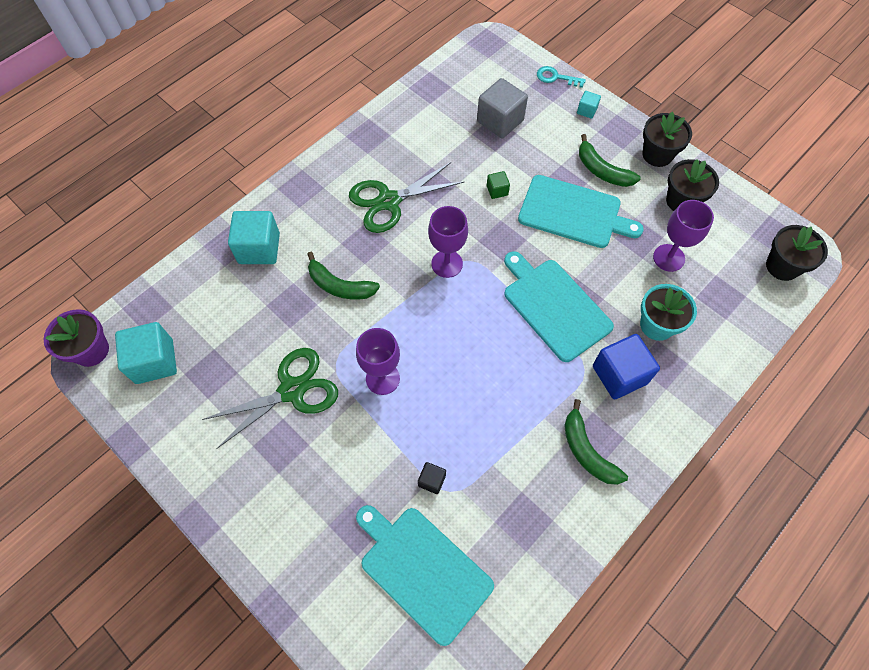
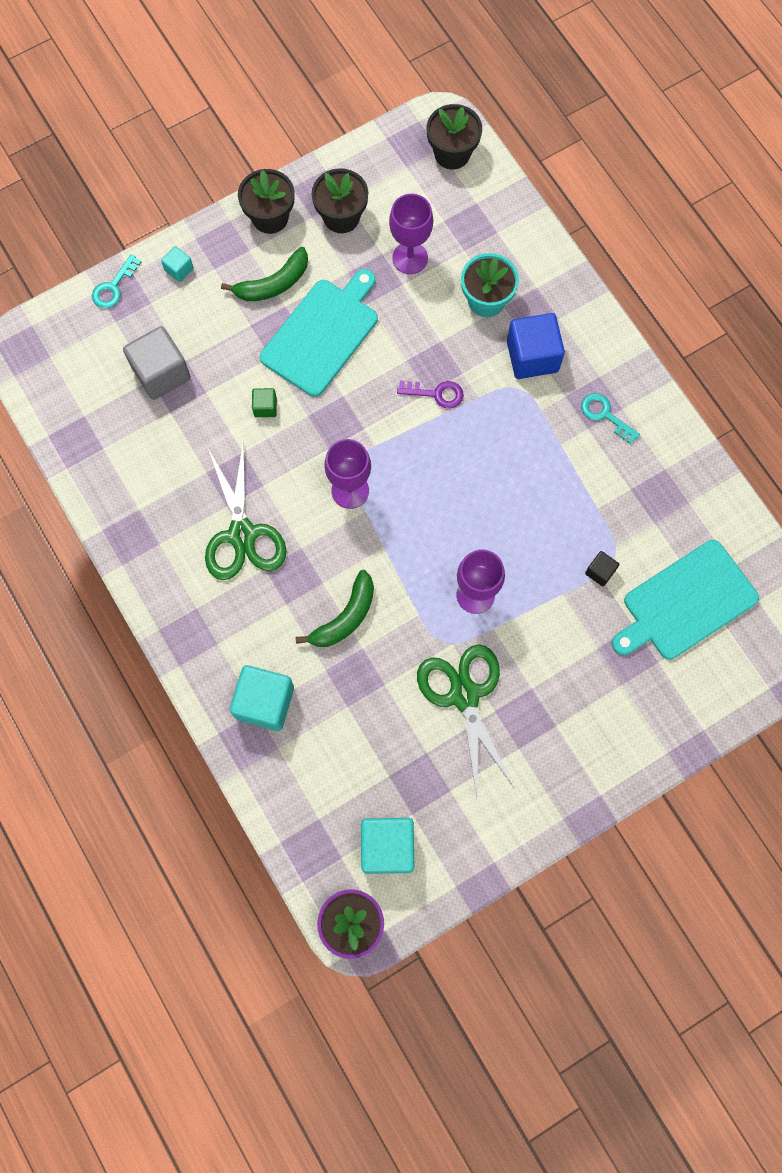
camera: 75 degrees left, 10 degrees up
turquoise cutting board [504,251,614,362] -> purple key [397,380,464,408]
green banana [564,399,628,485] -> turquoise key [581,393,640,444]

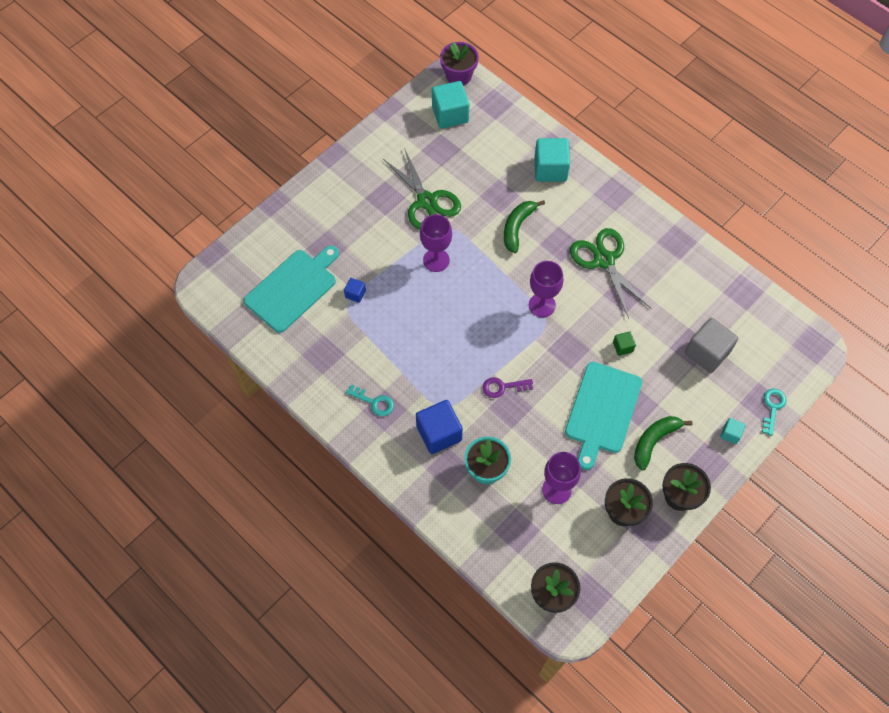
camera: 165 degrees right, 10 degrees down
black cube [585,551,619,586] -> blue cube [344,278,366,303]

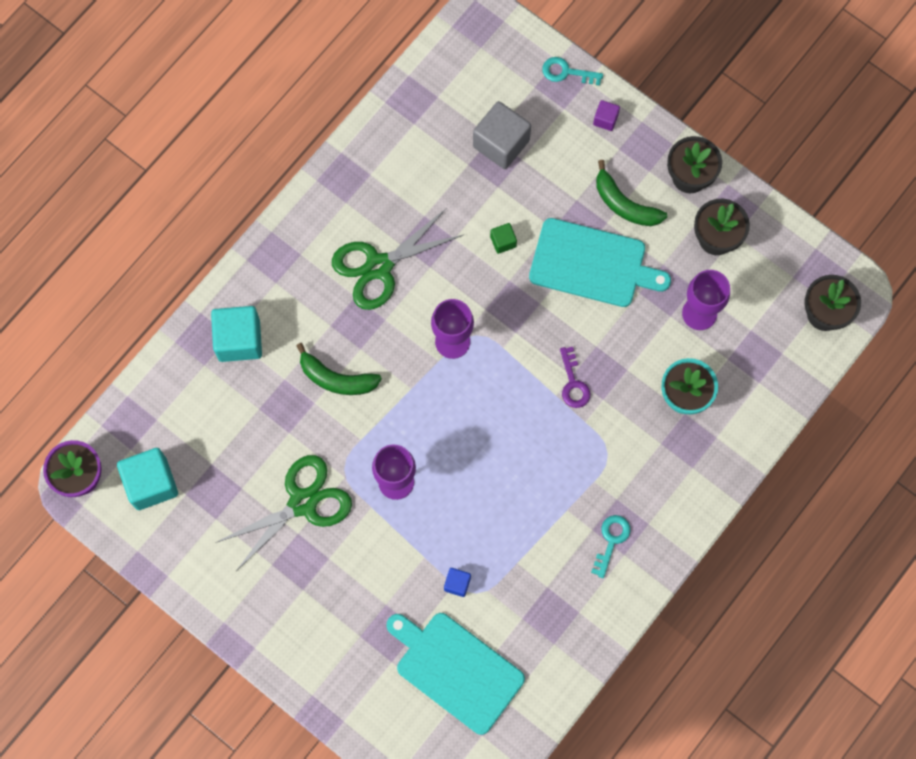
camera: 95 degrees left, 10 degrees up
blue cube [416,400,463,454] -> none
turquoise cube [720,418,745,444] -> purple cube [593,100,620,131]

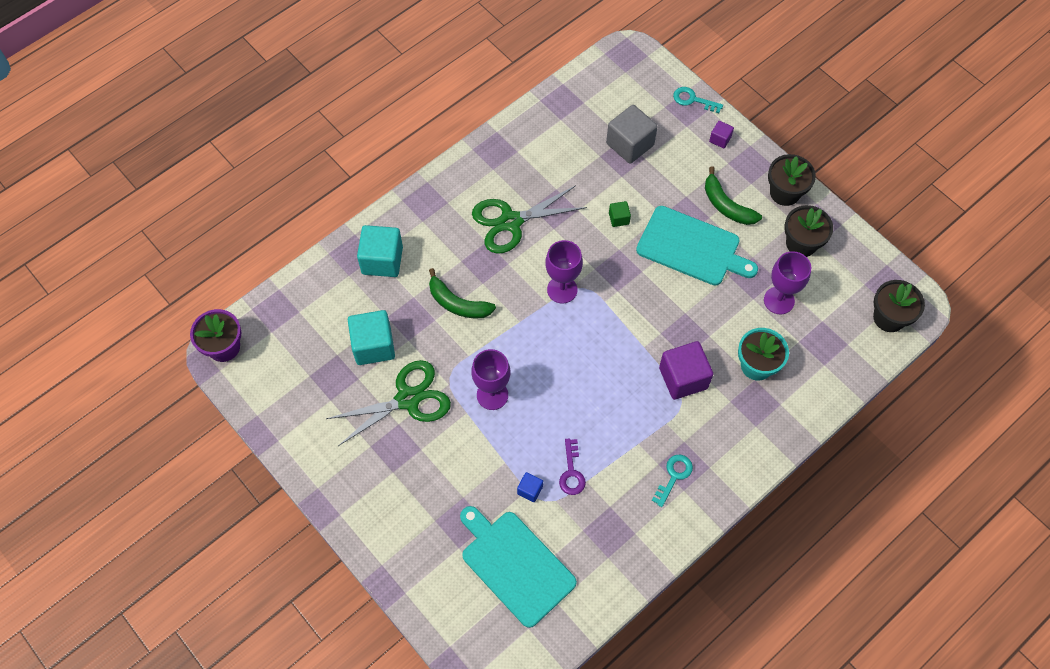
camera: 10 degrees right, 10 degrees down
turquoise cube [117,448,178,510] -> turquoise cube moved to [348,310,395,365]
purple key [560,347,590,408] -> purple key moved to [559,438,586,495]
none -> purple cube [659,341,713,400]

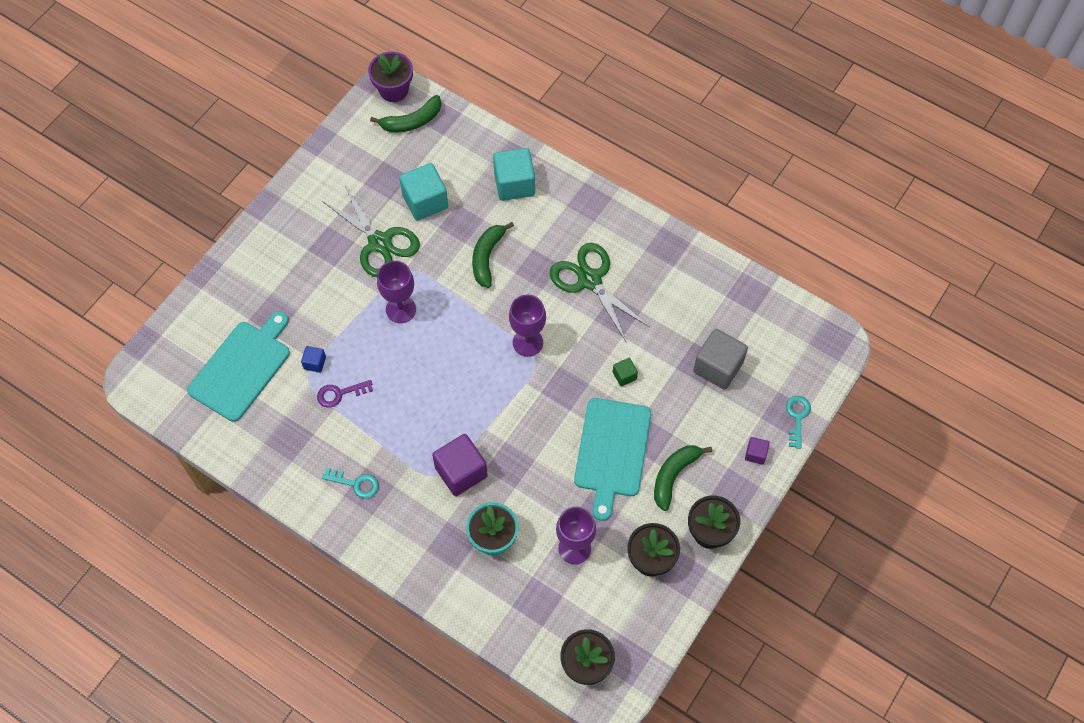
camera: 75 degrees right, 0 degrees up
none -> green banana [370,95,441,133]

